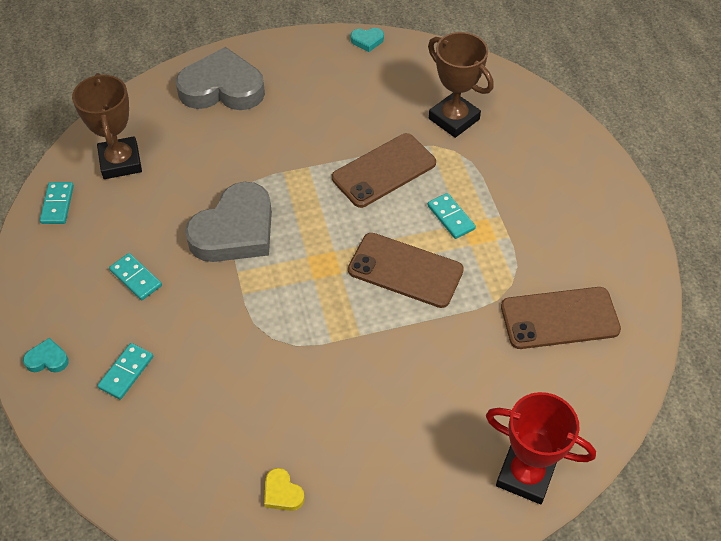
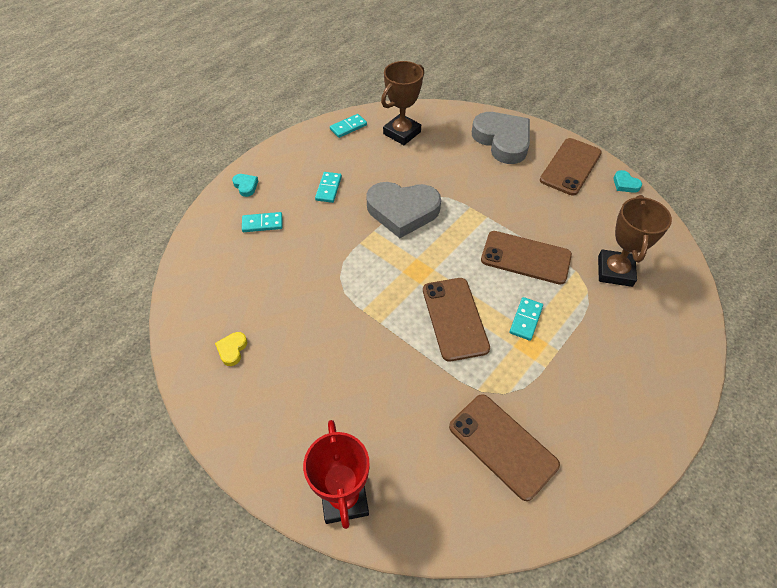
camera: 55 degrees right, 0 degrees up
none -> brown phone [540,138,602,195]

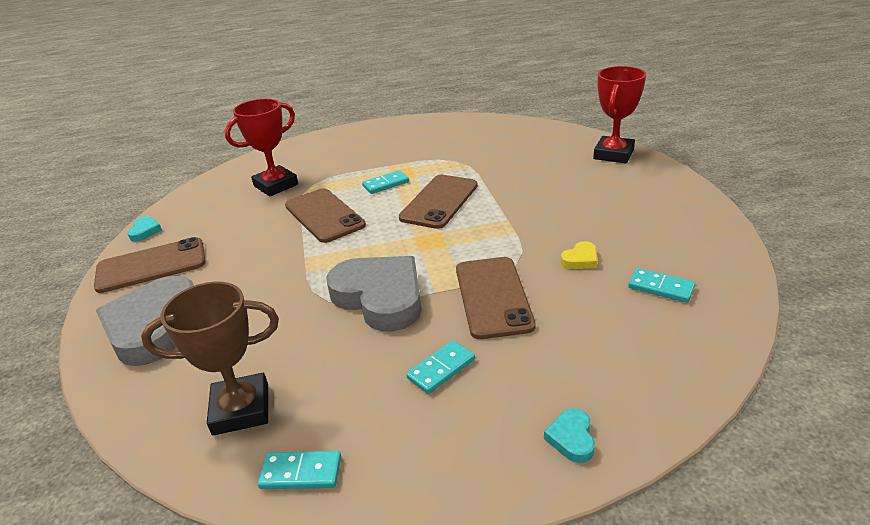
camera: 140 degrees left, 20 degrees down
yellow heart [215,332,247,366] -> yellow heart moved to [561,241,597,269]
turquoise domino [242,212,282,232] -> turquoise domino moved to [628,268,695,303]
brown phone [449,394,560,501] -> brown phone moved to [456,257,536,339]
brown trophy [598,195,672,287] -> red trophy [225,99,298,196]

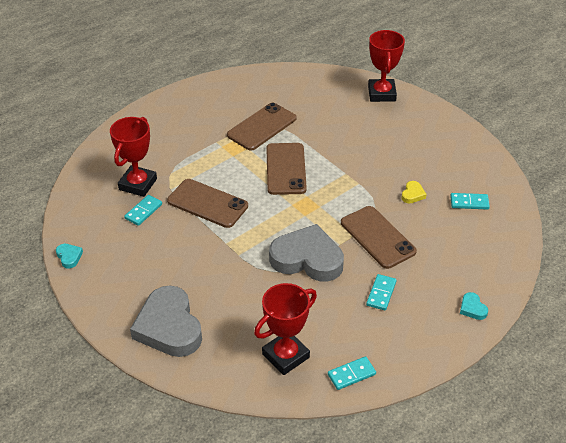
camera: 30 degrees left, 10 degrees up
brown phone [94,237,205,293] -> brown phone moved to [227,103,297,151]
brown trophy [141,282,279,436] -> red trophy [254,283,317,375]
turquoise domino [362,170,409,194] -> turquoise domino moved to [124,195,162,226]

